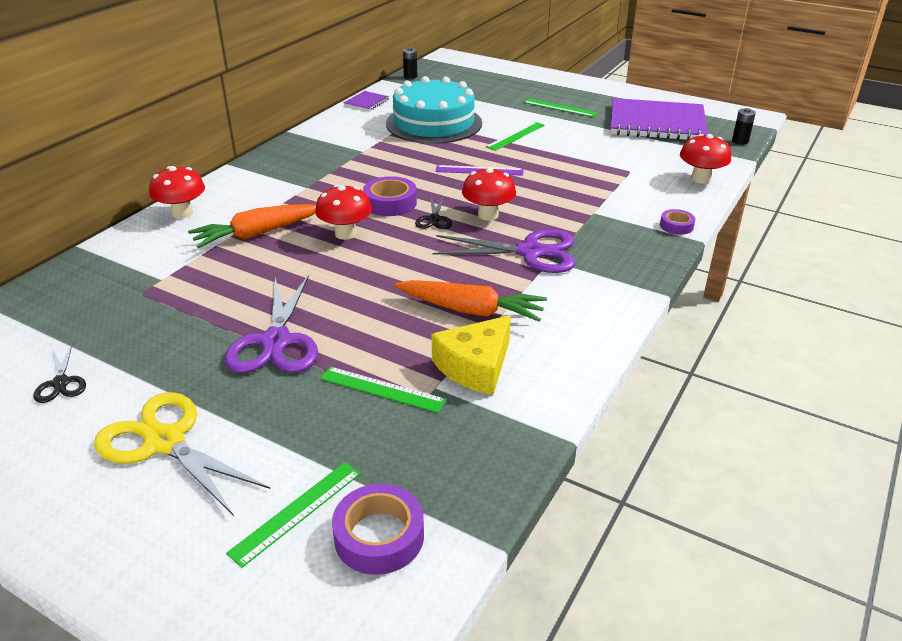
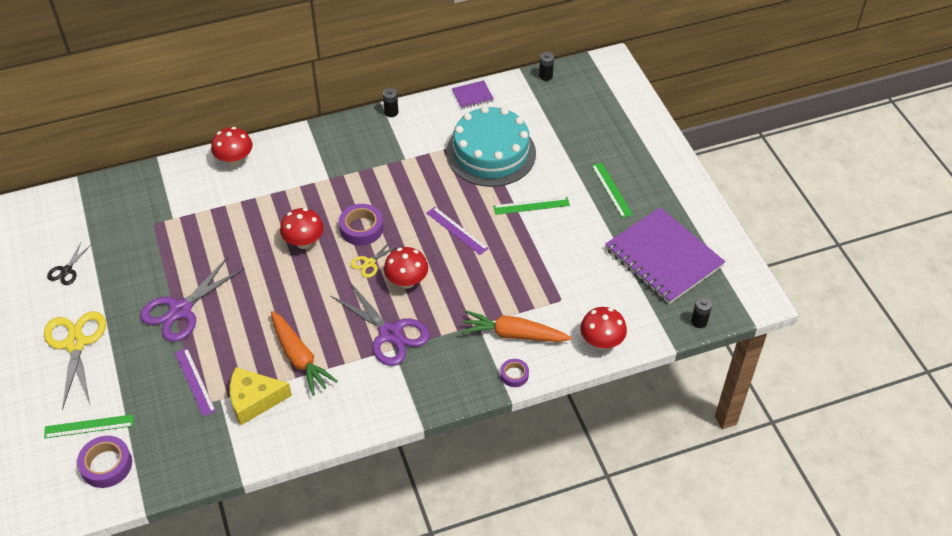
camera: 40 degrees right, 15 degrees up
orange carrot [188,204,316,248] -> orange carrot moved to [461,310,572,342]
green ruler [320,367,446,413] -> purple ruler [175,348,216,417]
black scissors [415,197,452,229] -> yellow scissors [350,239,400,278]
none -> black battery [383,88,398,117]

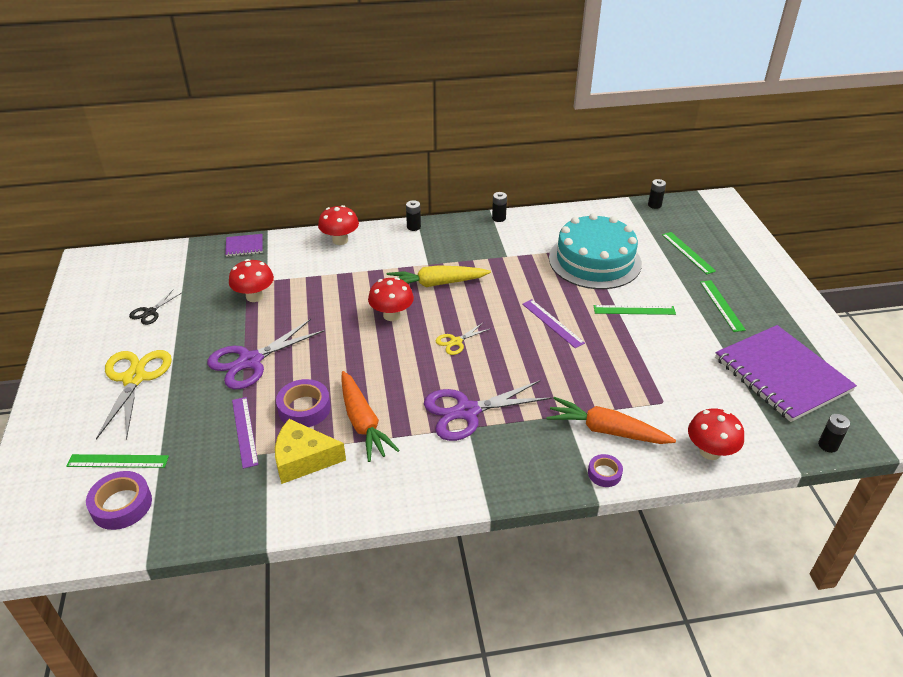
camera: 10 degrees right, 10 degrees down
purple scissors [331,281,430,366] -> purple scissors turned 105 degrees clockwise [424,380,552,441]
purple tape [339,204,383,245] -> purple tape moved to [276,379,331,427]
red mushroom [384,247,428,289] -> red mushroom moved to [229,259,274,302]
purple notebook [452,80,494,109] -> purple notebook moved to [225,234,263,256]
none -> yellow carrot [387,265,491,287]
none -> black battery [406,200,421,231]
none -> green ruler [662,232,716,274]

